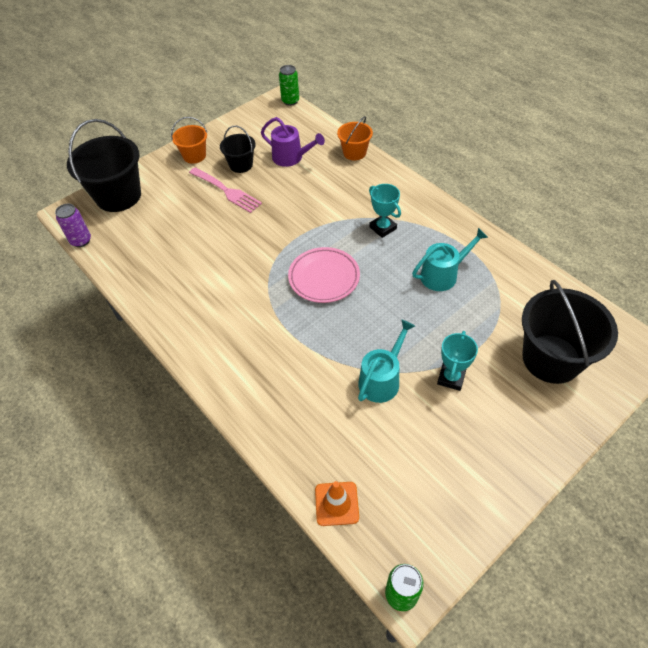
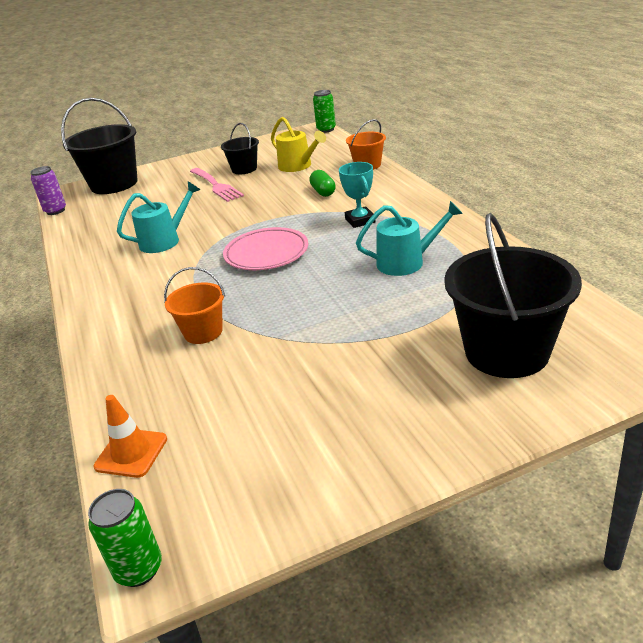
camera: 20 degrees right, 20 degrees down
orange bucket [171,117,208,164] -> orange bucket moved to [164,267,225,344]
purple watering can [261,117,325,167] -> yellow watering can [271,117,326,172]
turquoise watering can [358,319,415,403] -> turquoise watering can moved to [117,182,201,253]
turquoise trophy [437,331,478,391] -> none
none -> green capsule [309,170,336,197]

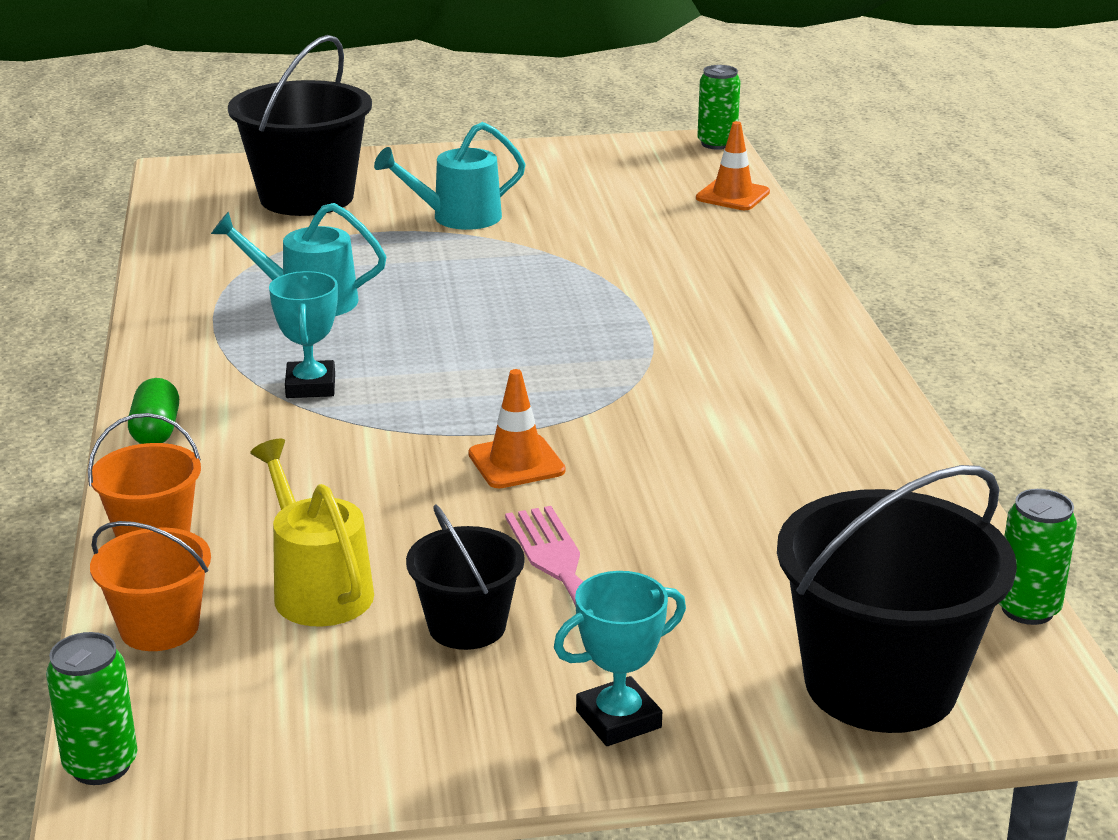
camera: 170 degrees left, 5 degrees down
purple can [30,166,66,215] -> green can [999,489,1077,625]
turquoise watering can [117,182,201,253] -> turquoise watering can moved to [374,122,526,230]
orange bucket [164,267,225,344] -> orange bucket moved to [90,521,211,651]
pink plate [223,227,308,270] -> none
green capsule [309,170,336,197] -> green capsule moved to [128,378,179,444]
none -> orange traffic cone [468,369,566,488]
none -> turquoise trophy [554,571,686,746]

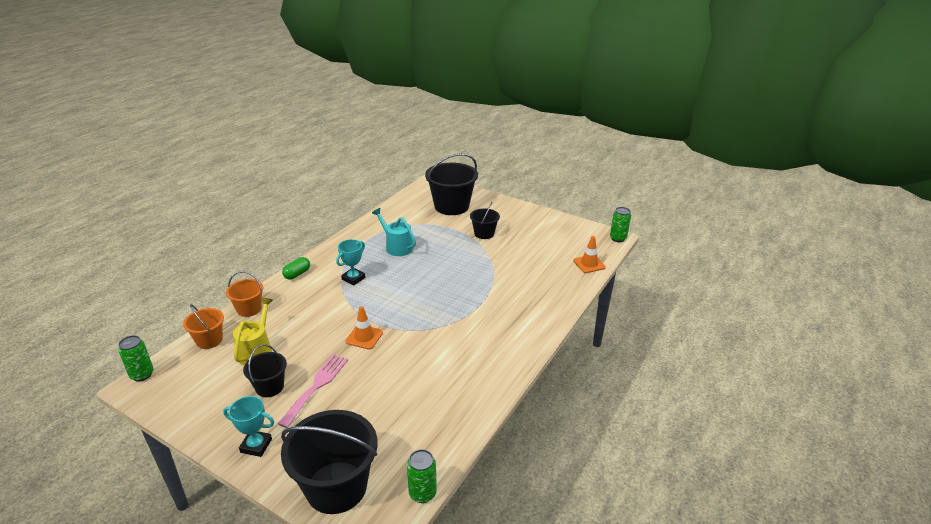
camera: 40 degrees right, 5 degrees up
turquoise watering can [374,122,526,230] -> black bucket [470,202,500,239]

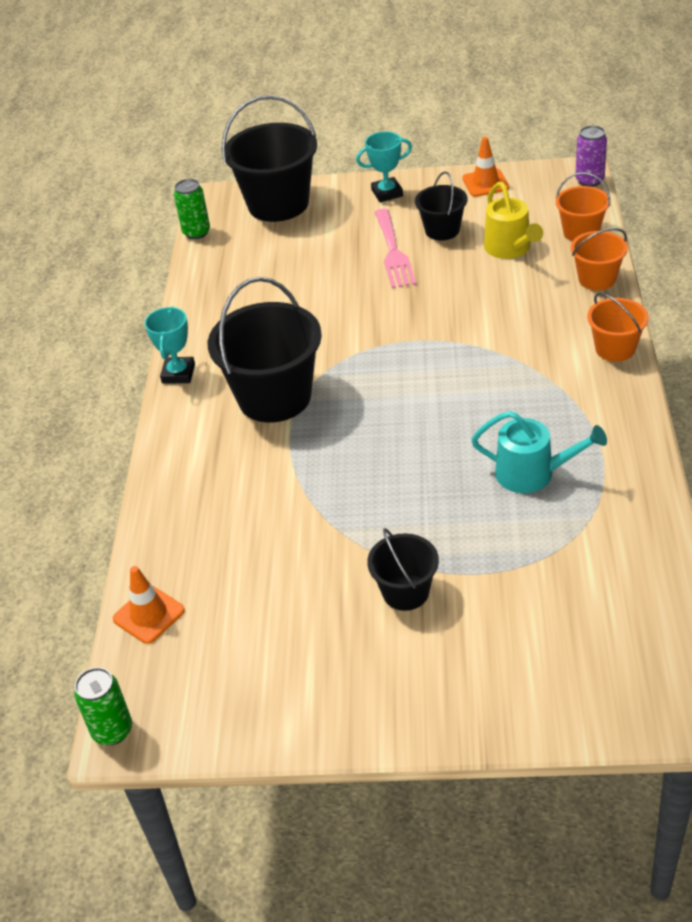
camera: 155 degrees right, 10 degrees up
green can [118,335,154,382] -> purple can [576,125,607,187]
green capsule [282,257,310,280] -> orange bucket [587,293,649,362]
turquoise trophy [336,239,365,285] -> turquoise trophy moved to [145,306,195,384]
orange traffic cone [345,306,383,349] -> orange traffic cone moved to [462,137,509,197]
black bucket [425,153,478,215] -> black bucket moved to [208,277,322,423]

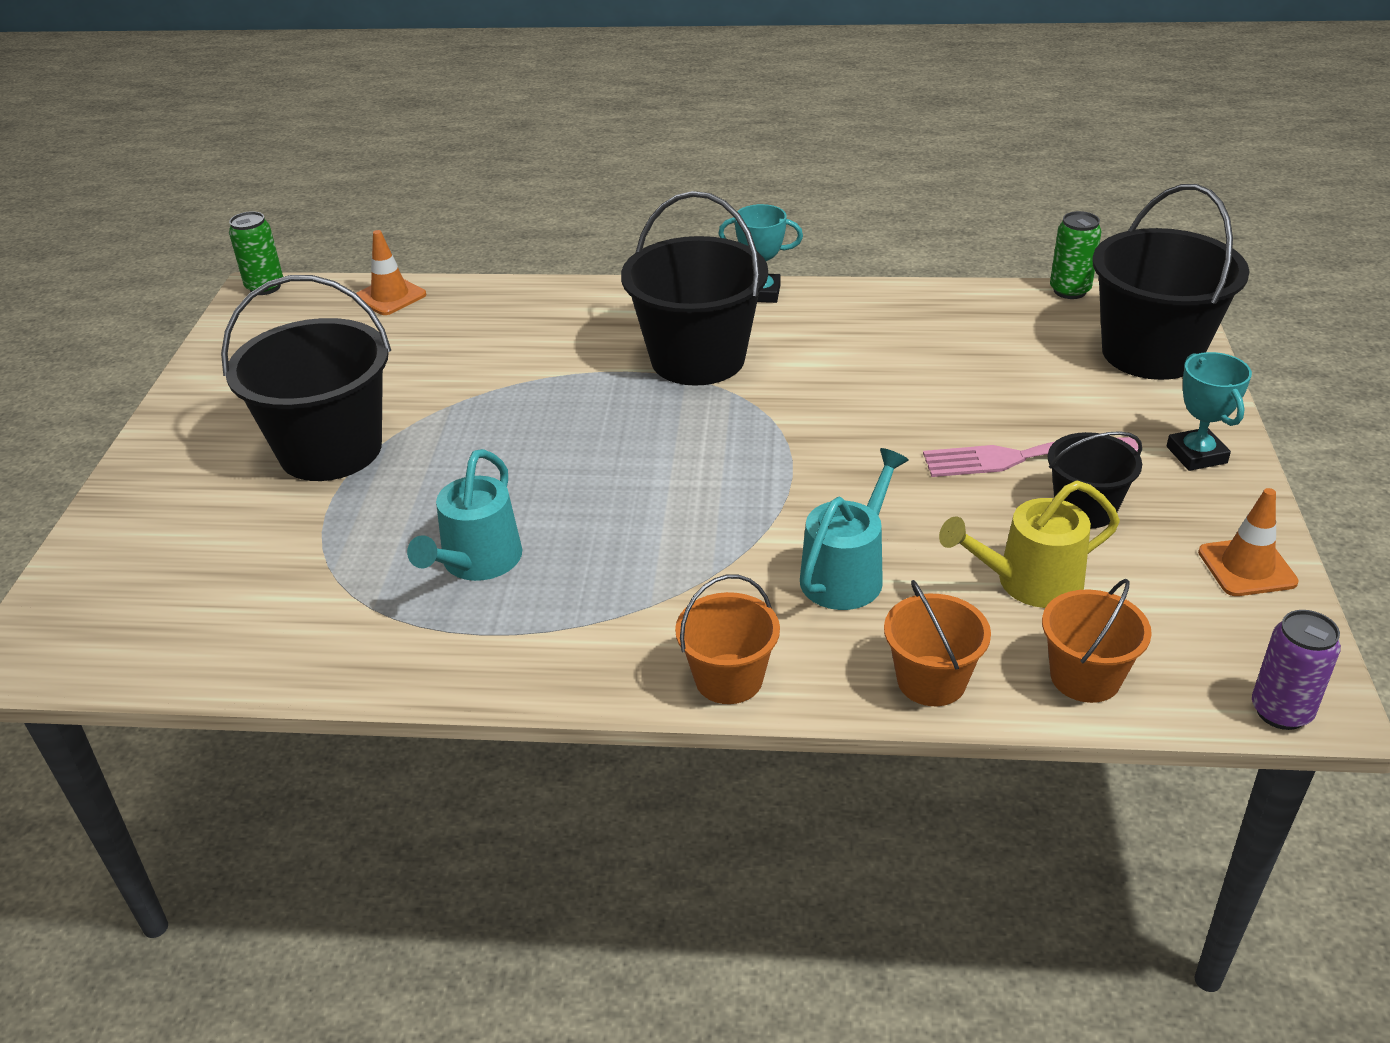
camera: 90 degrees right, 5 degrees down
black bucket [367,528,439,611] -> black bucket [221,275,391,481], size x1.86
none -> turquoise watering can [800,448,909,610]

